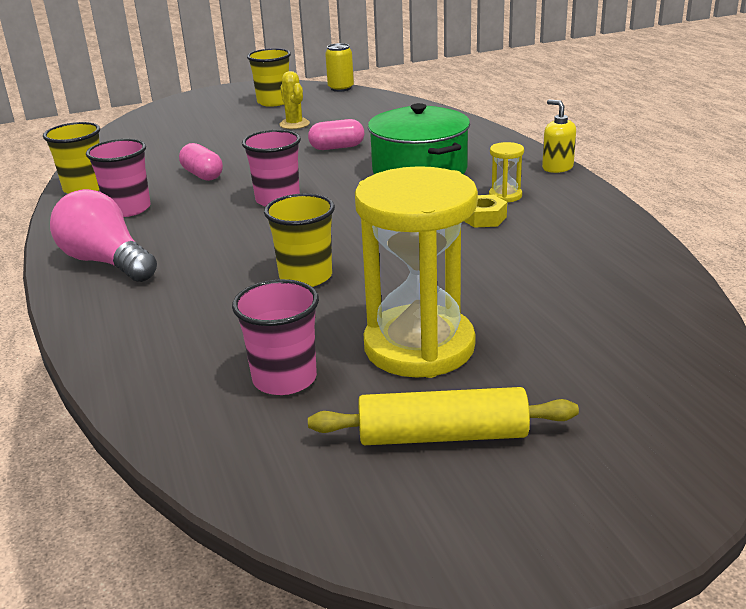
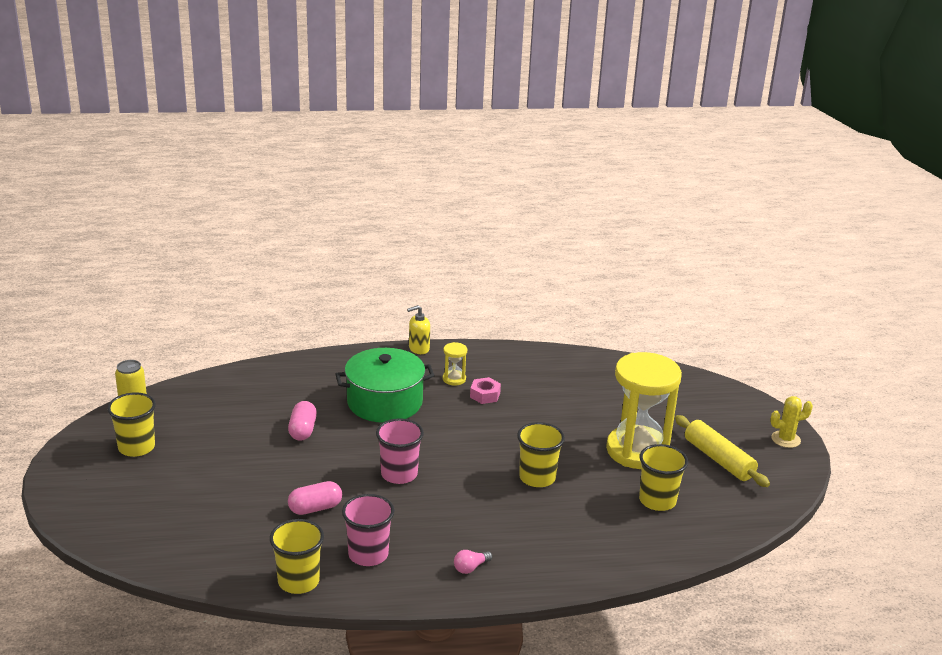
camera: 80 degrees left, 0 degrees up
pink light bulb [50,189,157,282] -> pink light bulb [454,550,493,574], size x0.41
pink cup [232,279,319,395] -> yellow cup [639,444,688,511]
yellow cactus [279,71,310,129] -> yellow cactus moved to [770,396,813,448]
yellow rolling pin [308,387,579,445] -> yellow rolling pin turned 45 degrees counterclockwise [675,415,770,487]
yellow nut [464,195,507,228] -> pink nut [470,377,501,404]

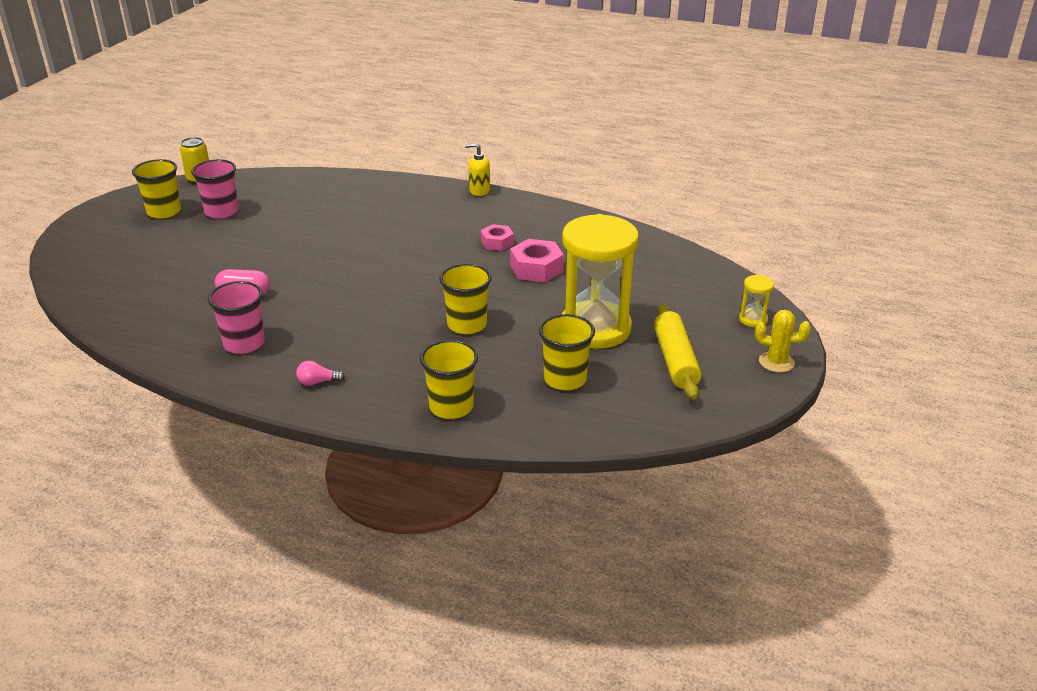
camera: 30 degrees right, 5 degrees up
yellow cup [270,519,324,594] -> yellow cup moved to [420,340,478,419]
pink capsule [288,401,317,441] -> none
green pot [335,348,435,423] -> none
pink cup [376,418,424,484] -> pink cup moved to [191,159,238,219]
yellow hourglass [443,342,467,386] -> yellow hourglass moved to [739,275,774,327]
none -> pink nut [510,239,564,282]

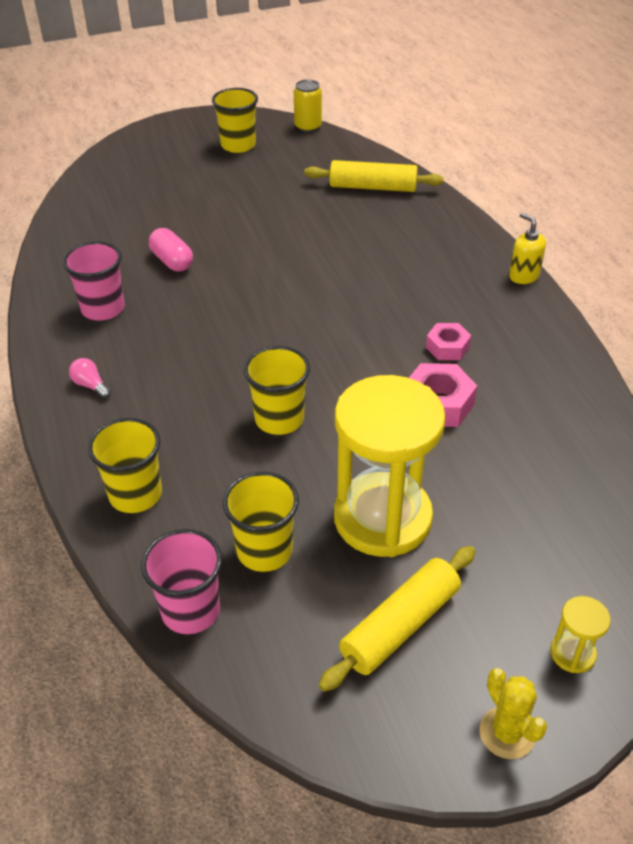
camera: 50 degrees right, 10 degrees up
pink cup [191,159,238,219] -> pink cup moved to [141,529,222,634]
none -> yellow rolling pin [304,160,444,192]

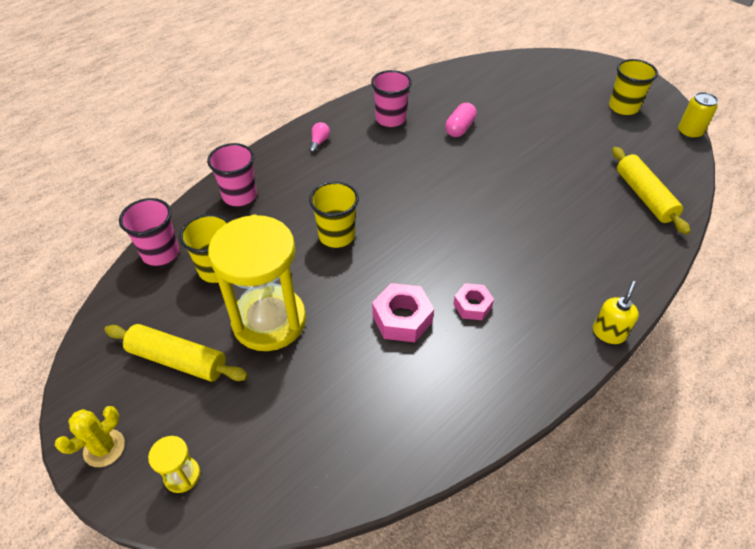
camera: 65 degrees right, 5 degrees up
yellow cup [88,418,162,513] -> pink cup [207,143,257,206]

